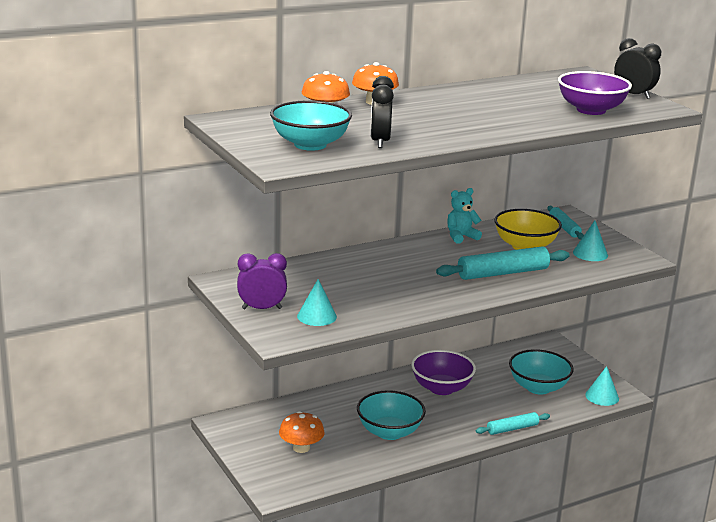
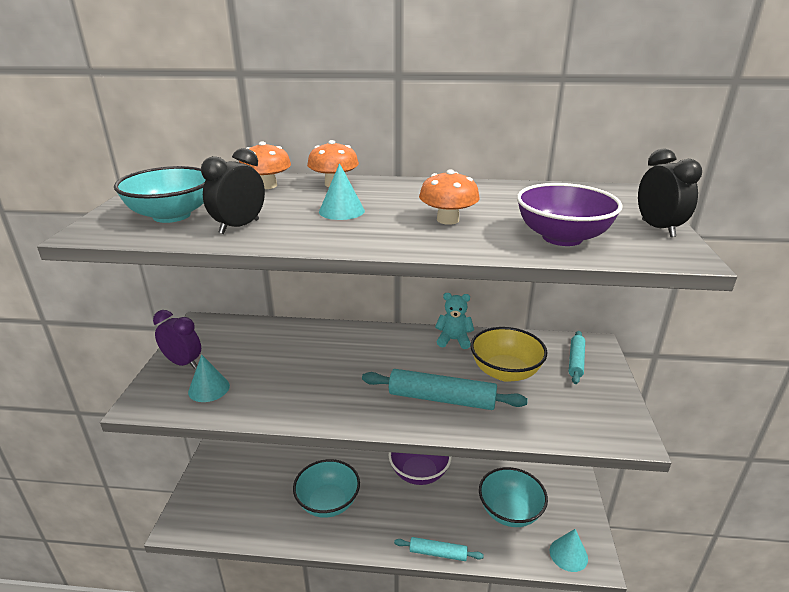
camera: 35 degrees right, 5 degrees up
orange mushroom [279,411,325,453] -> orange mushroom moved to [419,170,480,225]
turquoise cone [573,221,608,261] -> turquoise cone moved to [319,163,365,220]

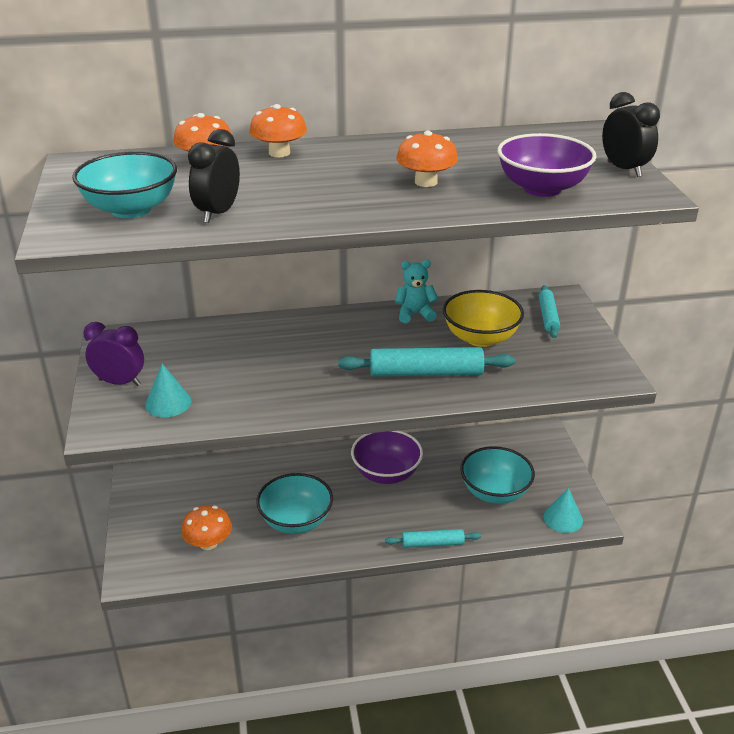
camera: 15 degrees left, 5 degrees up
turquoise cone [319,163,365,220] -> none
none -> orange mushroom [181,505,232,550]

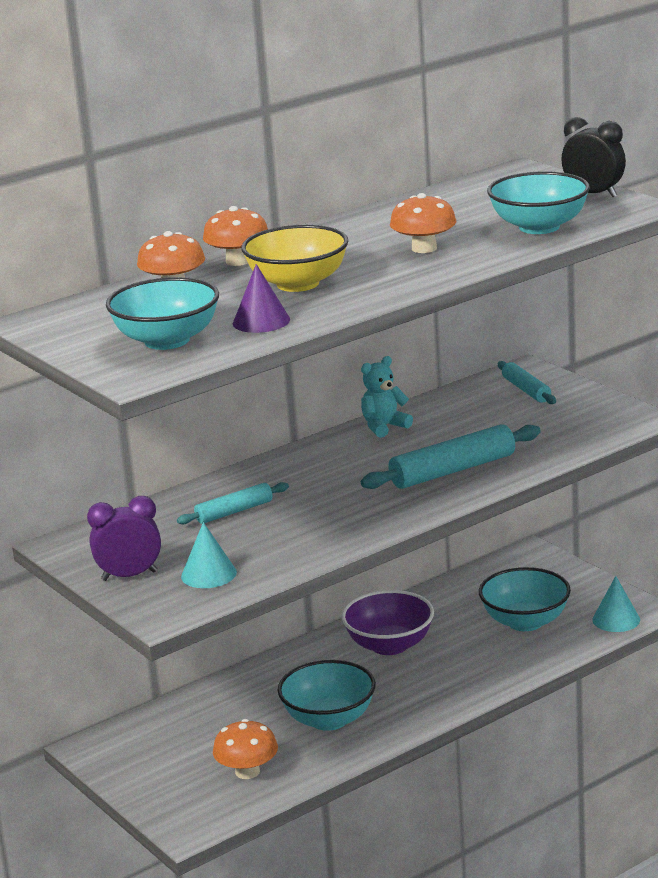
camera: 25 degrees left, 10 degrees down
black clock [188,129,240,223] -> purple cone [233,264,290,333]
turquoise rolling pin [385,529,481,548] -> turquoise rolling pin moved to [177,482,289,524]
yellow bowl [443,290,524,347] -> yellow bowl moved to [241,225,348,292]
purple bowl [498,133,597,197] -> turquoise bowl [487,171,590,234]

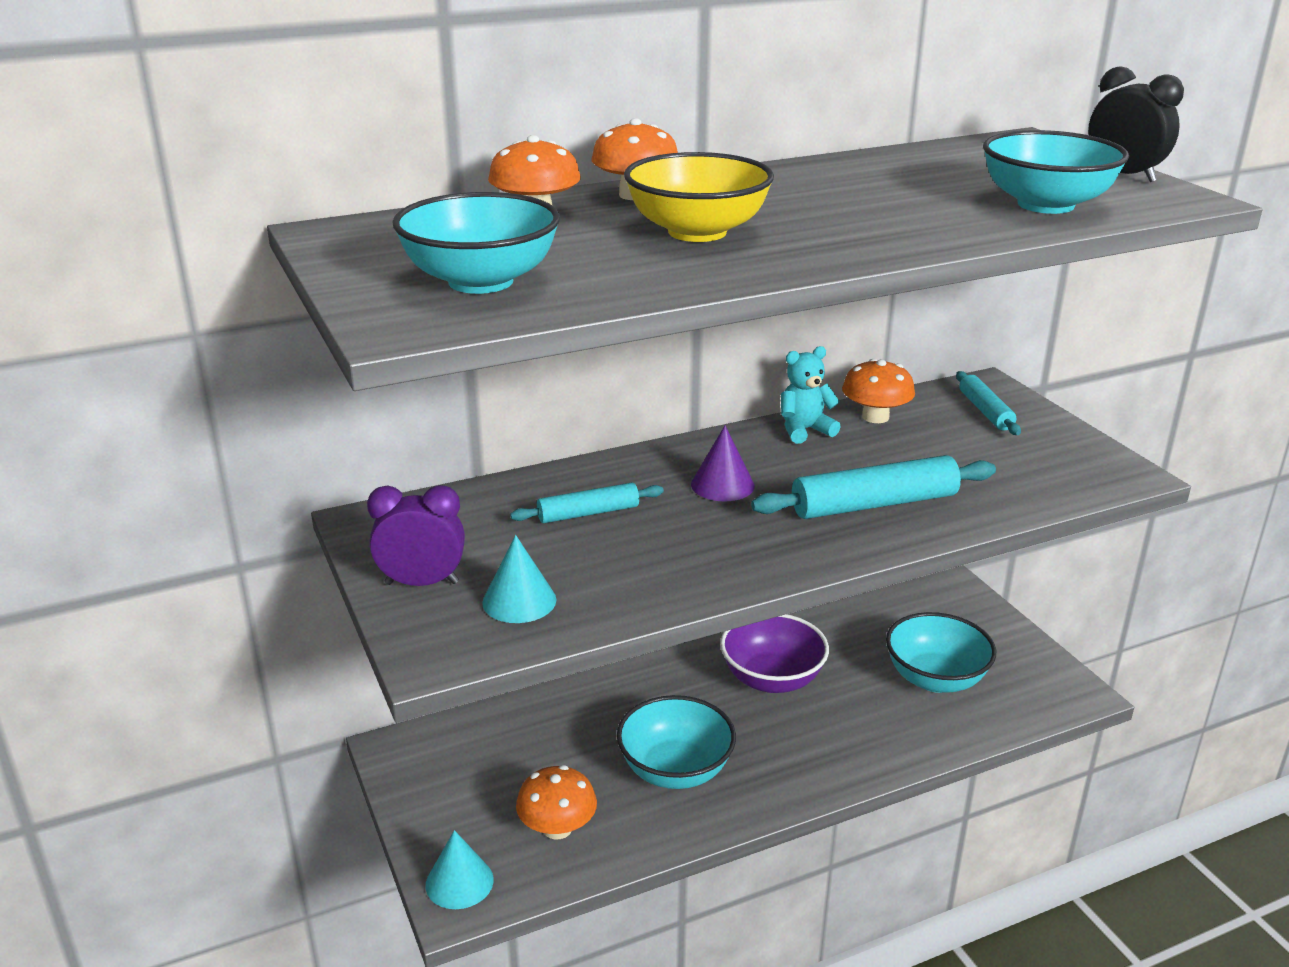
camera: 10 degrees right, 5 degrees up
purple cone [233,264,290,333] -> purple cone moved to [691,425,754,502]
orange mushroom [390,193,456,253] -> orange mushroom moved to [842,359,915,423]
turquoise cone [592,576,640,632] -> turquoise cone moved to [426,830,494,909]

